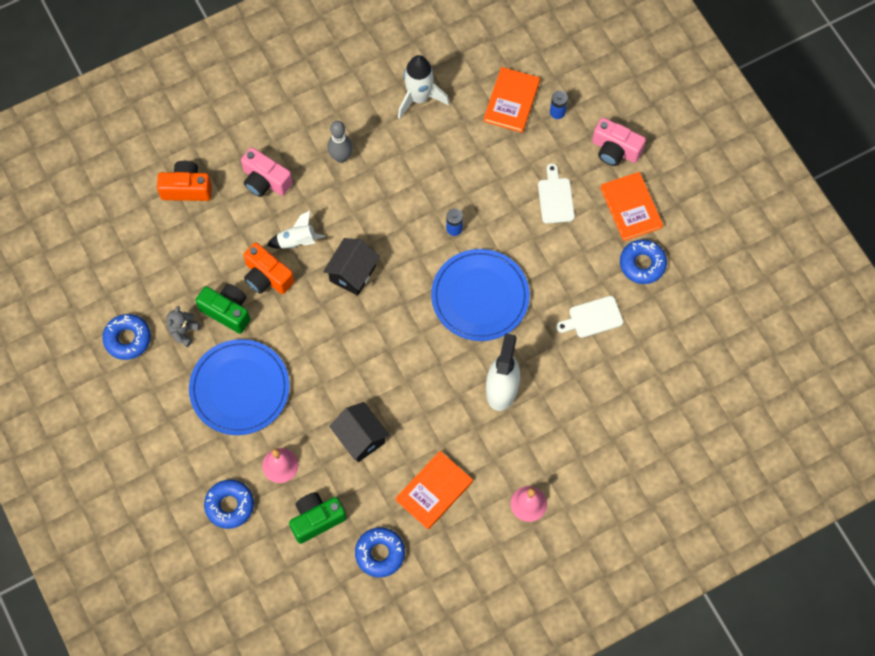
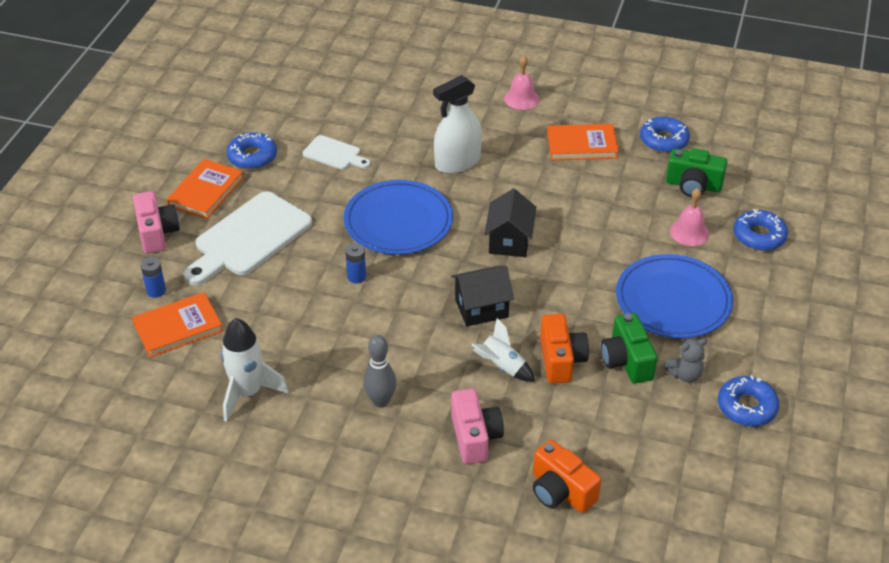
camera: 135 degrees left, 25 degrees down
black house [329,402,389,462] -> black house moved to [484,189,536,257]
white cutting board [538,163,575,224] -> white cutting board [183,191,312,286], size x1.93

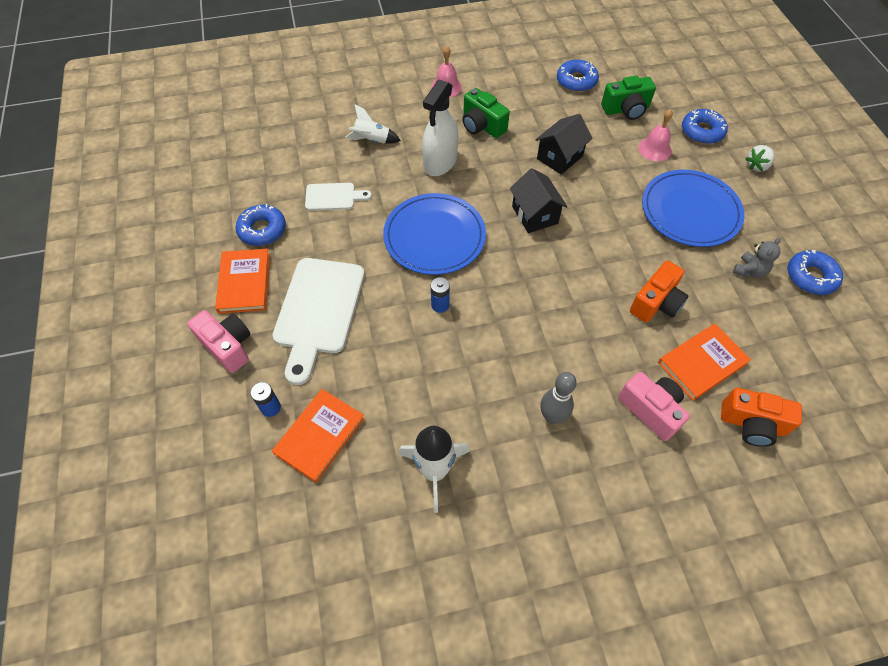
camera: 30 degrees left, 15 degrees up
black house [451,266,514,326] -> black house moved to [535,114,593,175]
white rocket [472,318,535,382] -> white rocket moved to [345,104,401,144]
orange camera [540,314,589,383] -> orange camera turned 75 degrees clockwise [630,260,688,322]
orange book [547,124,619,160] -> orange book moved to [658,324,751,401]
green camera [601,313,657,383] -> green camera moved to [463,88,510,138]
none -> white strawberry [745,145,775,172]

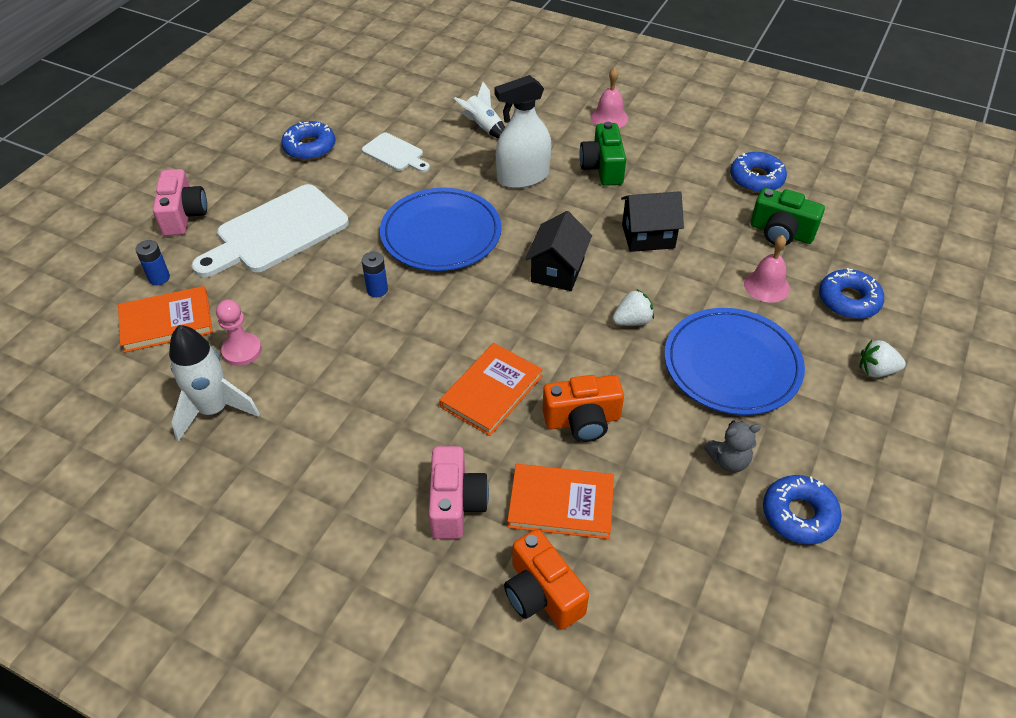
camera: 40 degrees right, 10 degrees down
orange book [215,249,270,314] -> orange book moved to [439,343,543,436]
grey bowling pin [540,372,577,424] -> none
none -> pink pawn [216,299,262,366]
none -> white strawberry [612,290,654,326]

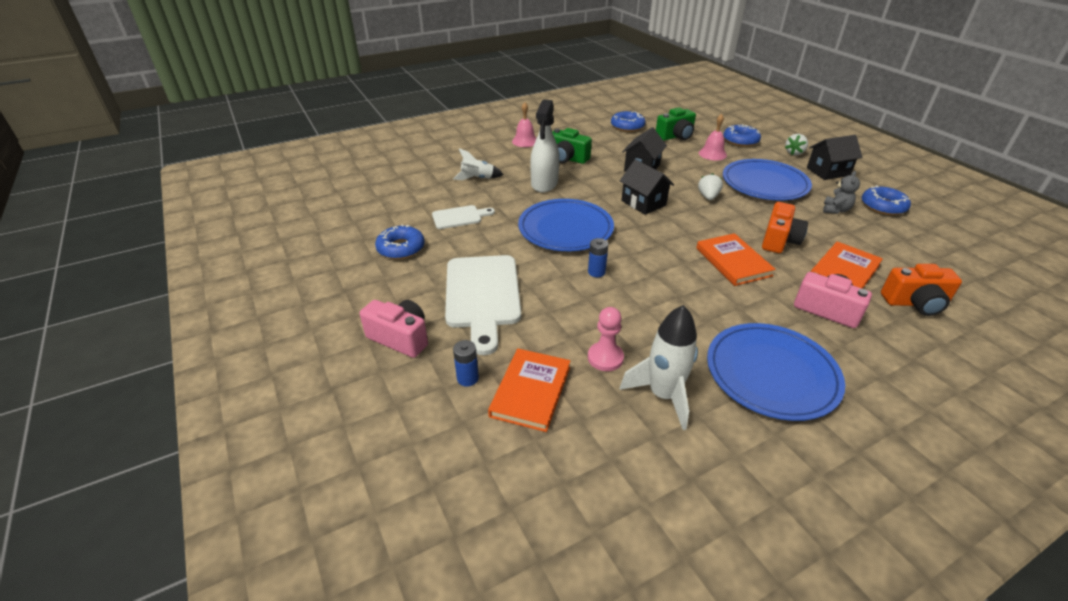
camera: 55 degrees left, 10 degrees down
none -> blue plate [707,323,845,421]
none -> black house [807,135,862,180]

